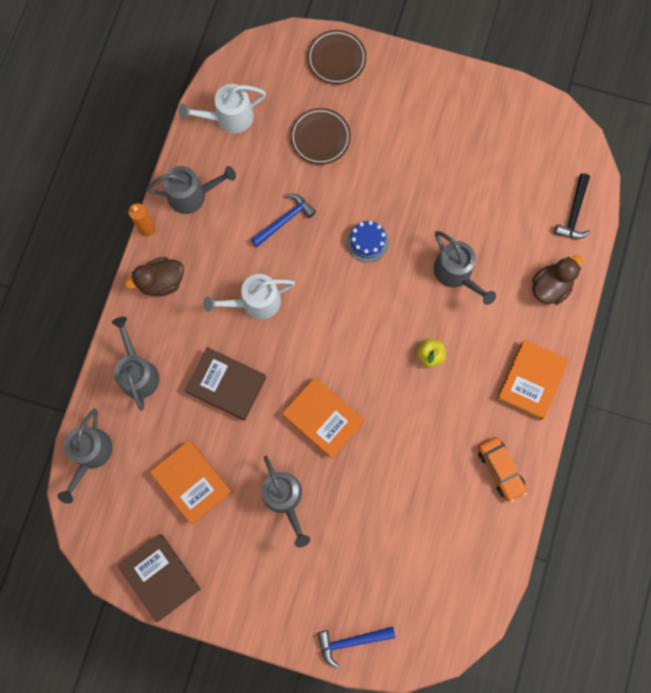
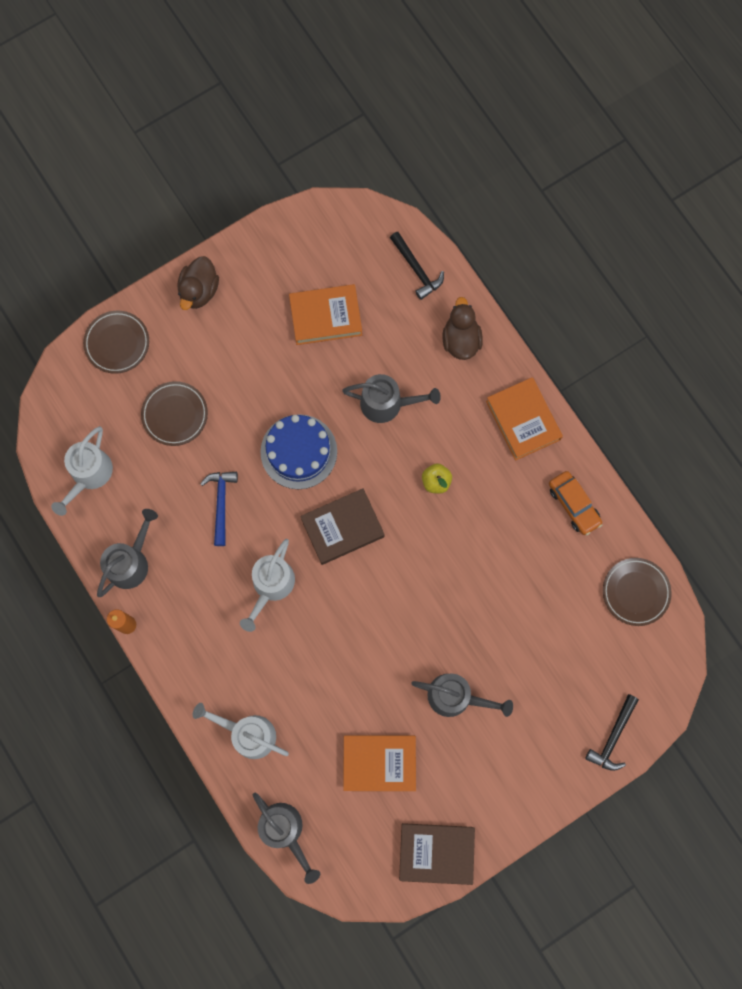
camera: 50 degrees left, 0 degrees up
grey watering can [112,317,160,411] -> white watering can [193,703,289,759]
brown duck [125,257,184,297] -> brown duck moved to [177,256,219,310]
brown book [185,347,266,420] -> brown book moved to [300,488,385,565]
orange book [282,377,364,459] -> orange book moved to [289,284,362,345]
blue hammer [317,627,395,668] -> black hammer [585,694,639,771]
blue cake [346,221,389,263] -> blue cake [260,414,337,489], size x1.67
orange car [478,437,527,502] -> orange car turned 45 degrees clockwise [549,471,603,535]
none -> brown plate [603,558,672,626]

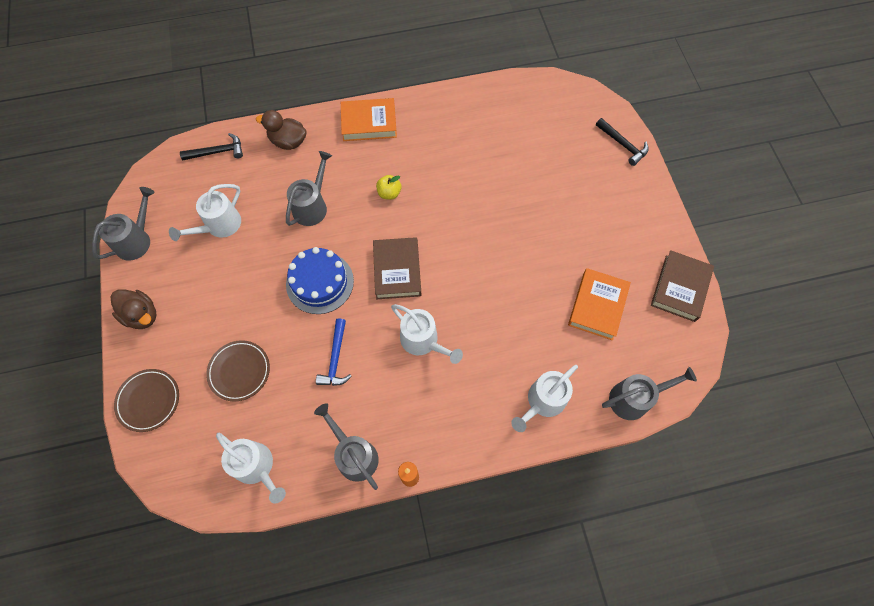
camera: 70 degrees left, 10 degrees down
blue hammer [200,472,238,546] -> blue hammer turned 105 degrees counterclockwise [316,318,352,386]
orange book [289,284,362,345] -> white watering can [169,184,241,241]
grey watering can [411,674,513,717] -> grey watering can moved to [92,187,155,261]
orange car [549,471,603,535] -> none
brown plate [603,558,672,626] -> none

